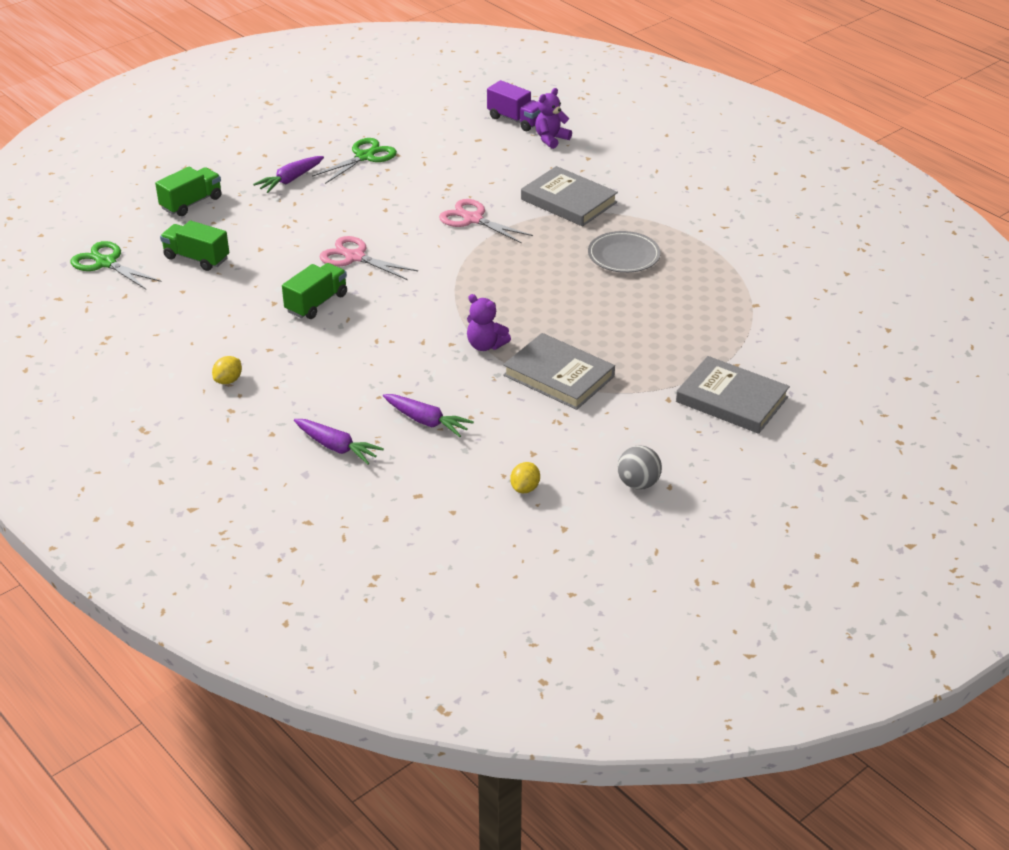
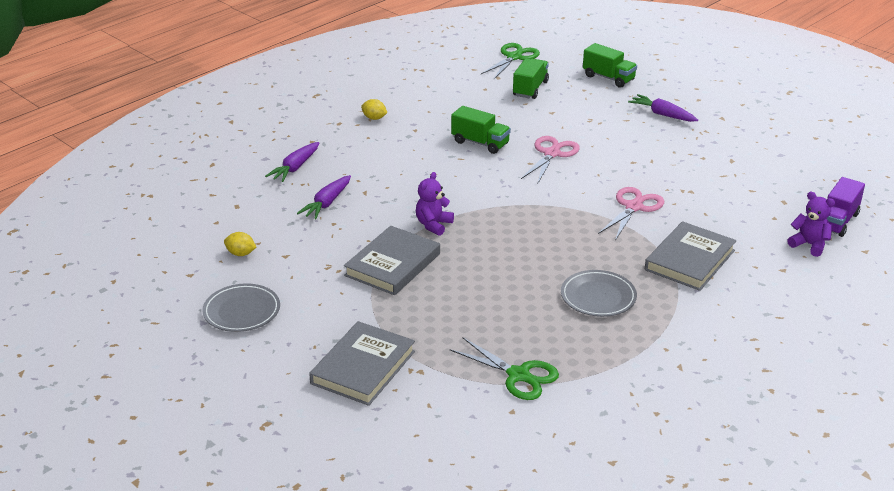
camera: 85 degrees right, 5 degrees down
green scissors [312,138,397,184] -> green scissors moved to [450,337,559,400]
grey ball [618,445,662,490] -> grey plate [202,284,280,332]

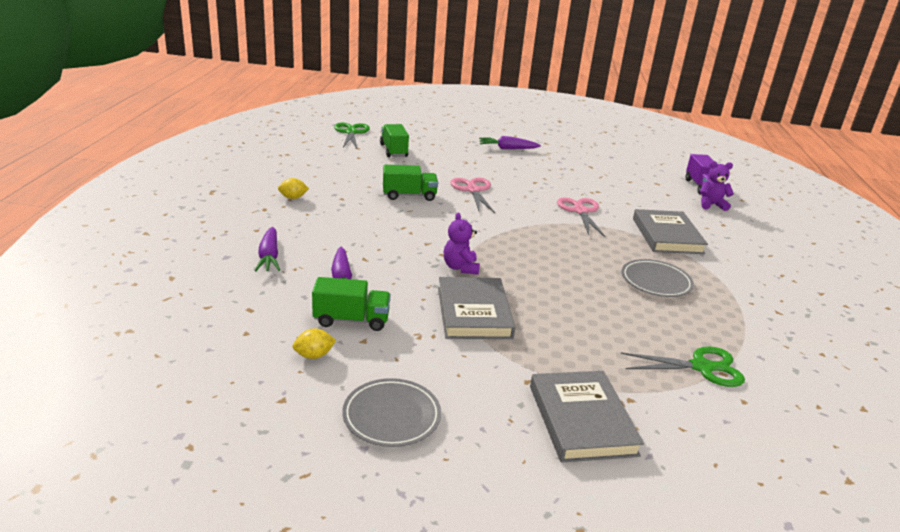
camera: 40 degrees left, 5 degrees down
green truck [583,43,637,88] -> green truck moved to [312,277,391,331]

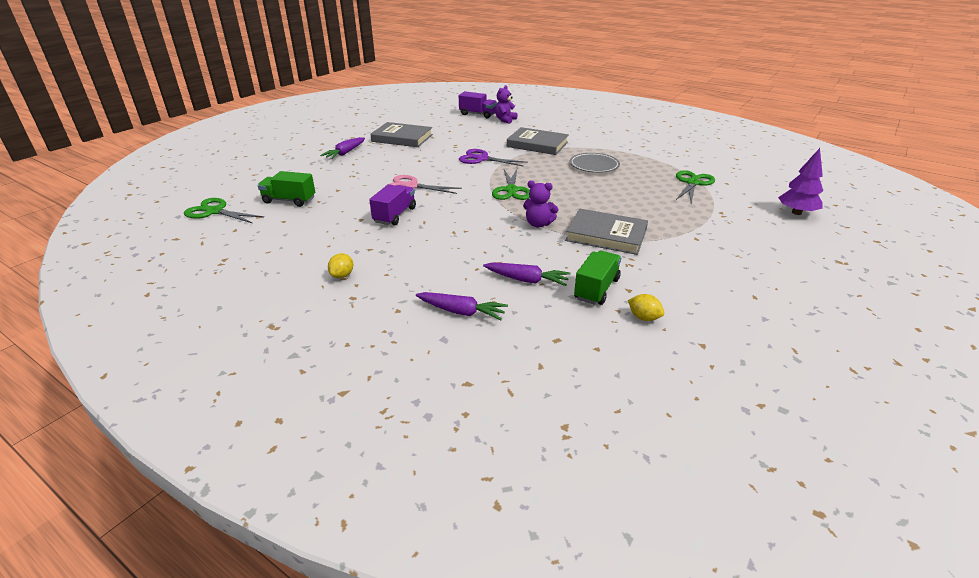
camera: 60 degrees left, 5 degrees up
yellow lemon [293,329,336,359] -> yellow lemon turned 60 degrees counterclockwise [628,294,664,321]
grey plate [342,378,441,447] -> none
green truck [383,165,438,201] -> purple truck [369,184,416,225]
grey book [530,371,644,463] -> grey book moved to [370,122,433,147]
pink scissors [557,197,606,237] -> purple scissors [459,149,528,167]
none -> green scissors [492,169,530,200]
none -> purple tree [778,148,823,215]

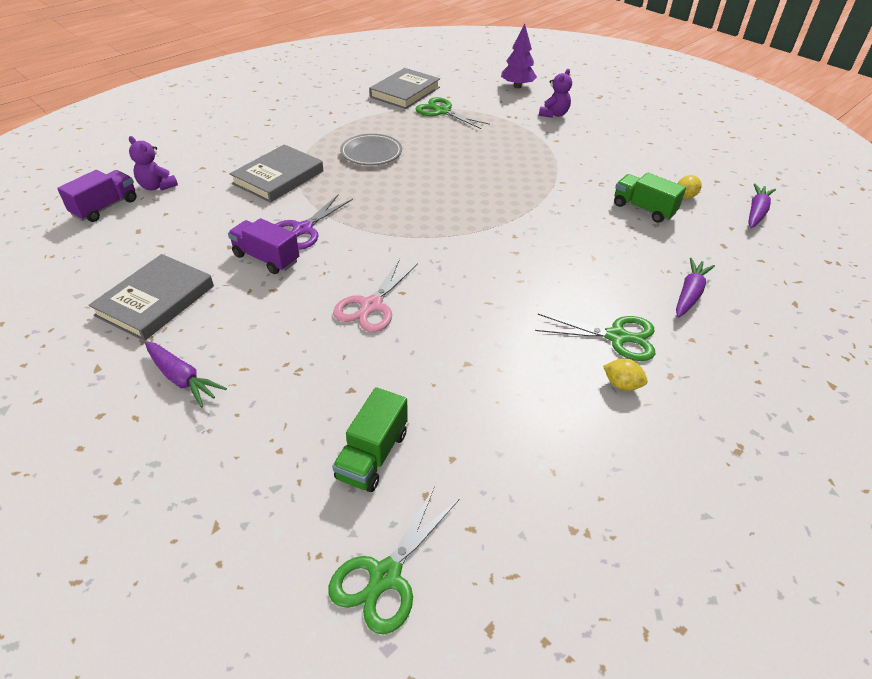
camera: 80 degrees left, 10 degrees up
purple truck [369,184,416,225] -> purple truck moved to [228,218,299,274]
purple carrot [483,262,570,286] -> purple carrot moved to [748,183,776,228]
green scissors [492,169,530,200] -> green scissors moved to [535,314,655,361]
purple teddy bear [523,180,559,228] -> purple teddy bear moved to [539,69,572,118]
grey book [565,209,648,255] -> grey book moved to [369,68,440,109]

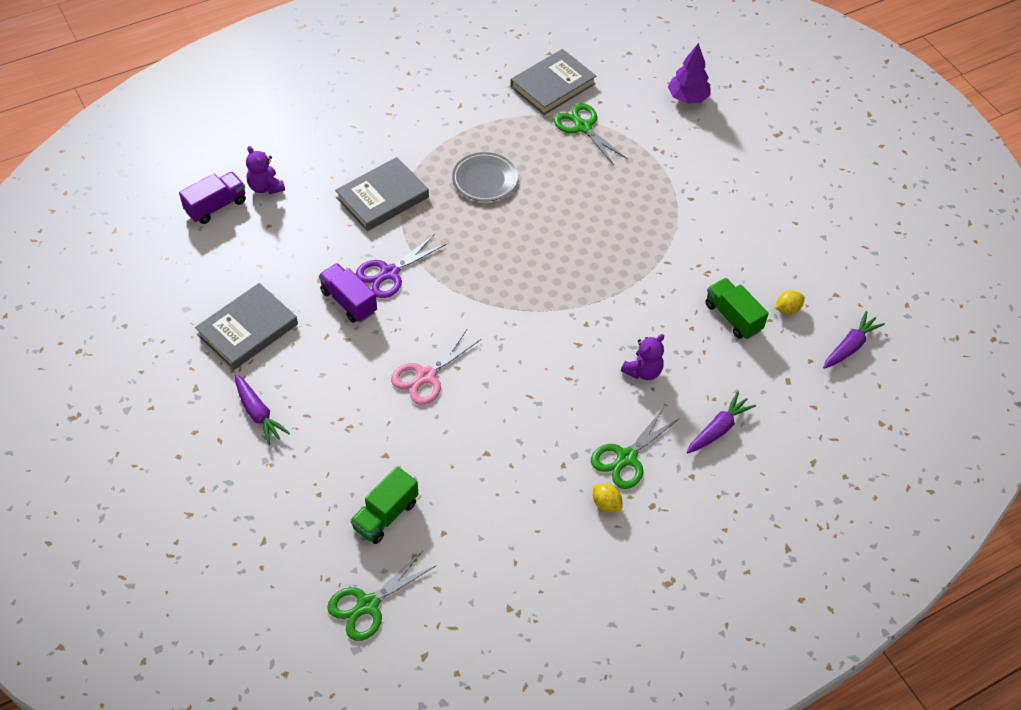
camera: 15 degrees right, 10 degrees up
green scissors [535,314,655,361] -> green scissors turned 105 degrees clockwise [591,408,680,489]
purple teddy bear [539,69,572,118] -> purple teddy bear moved to [621,334,664,380]

